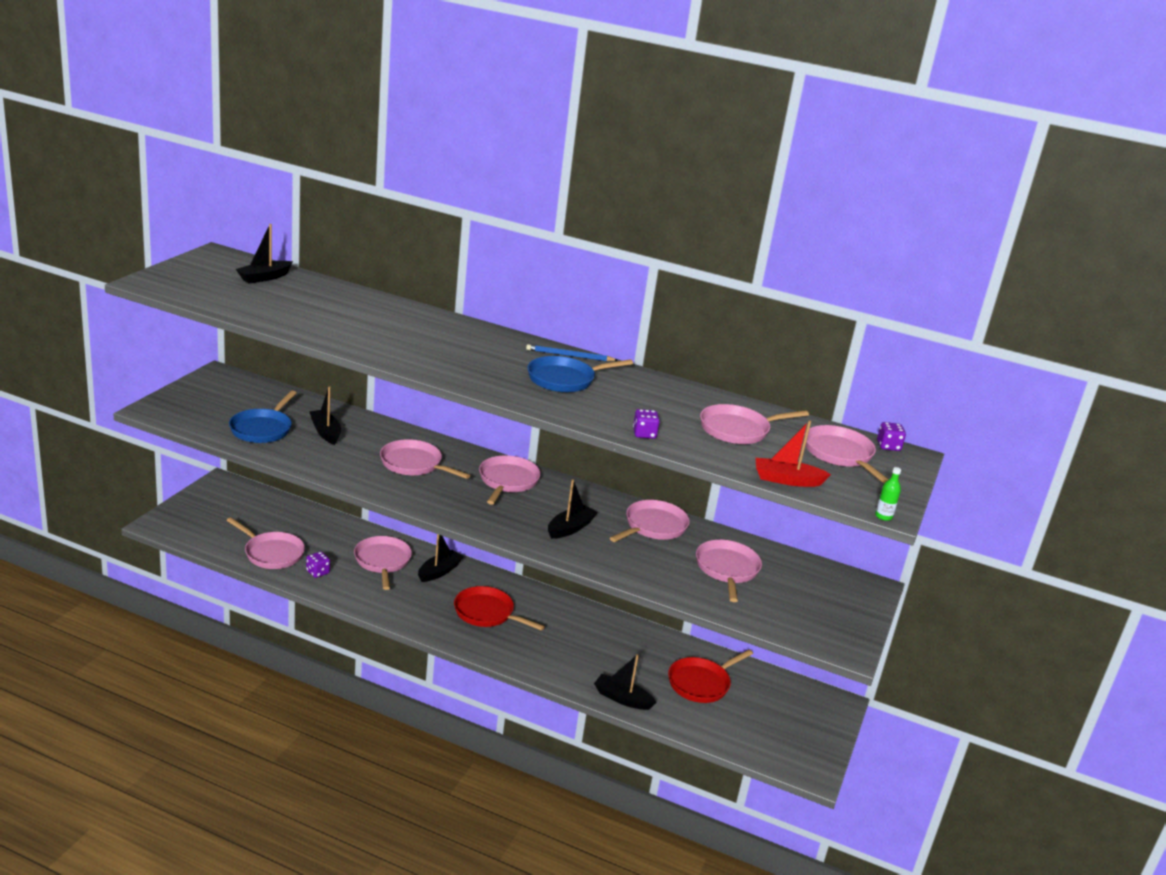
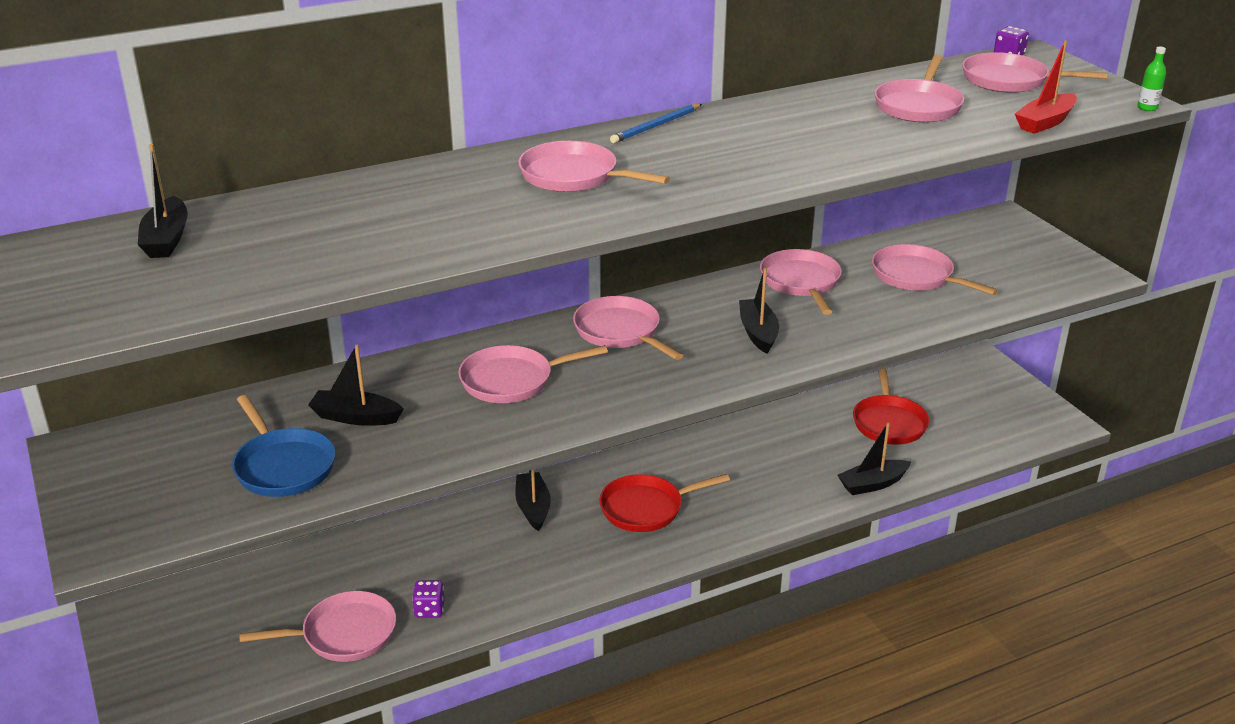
camera: 45 degrees left, 5 degrees up
pink pan [354,536,412,590] -> pink pan moved to [518,141,670,192]
blue pan [527,356,633,392] -> none
purple dice [633,409,660,439] -> none

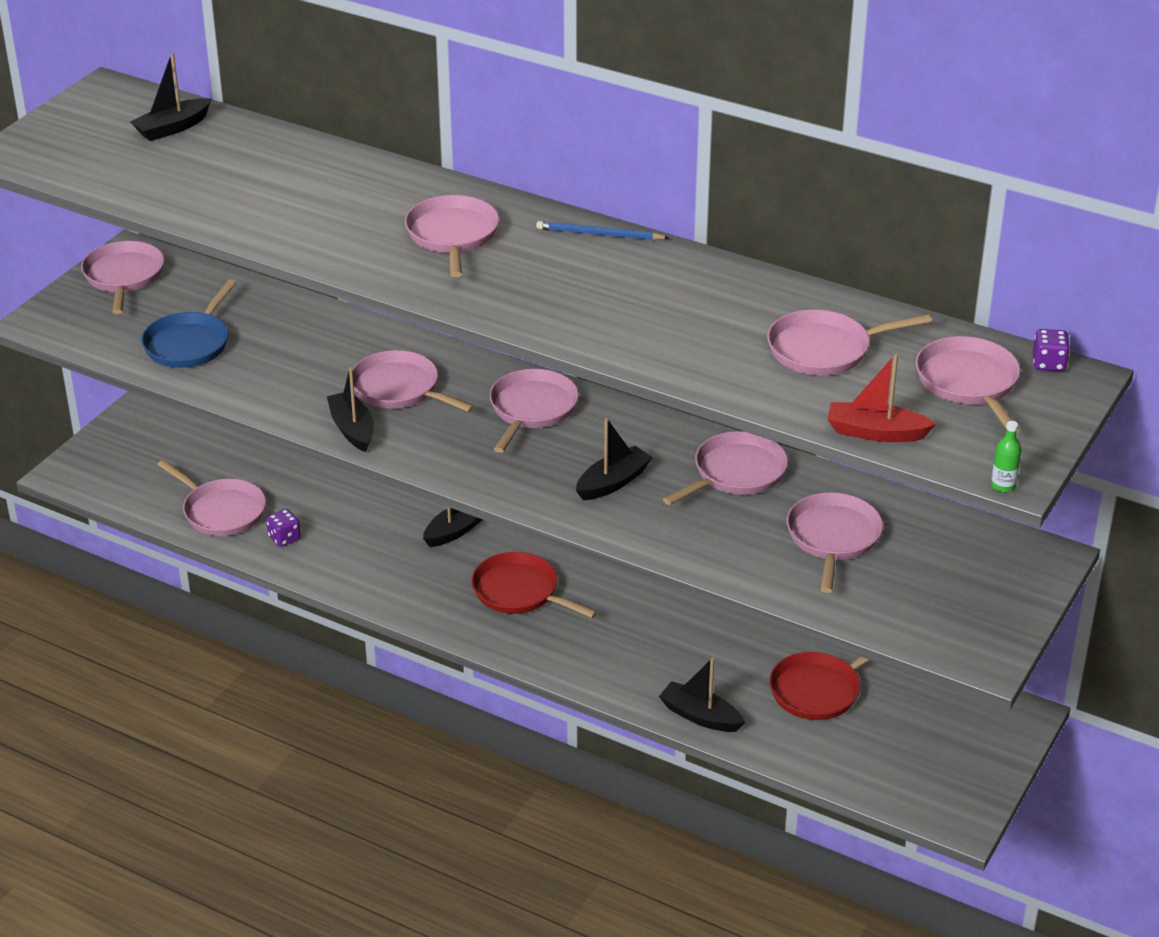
camera: 55 degrees right, 5 degrees up
black boat [308,345,404,426] -> black boat moved to [327,367,374,452]
none -> pink pan [81,241,164,314]

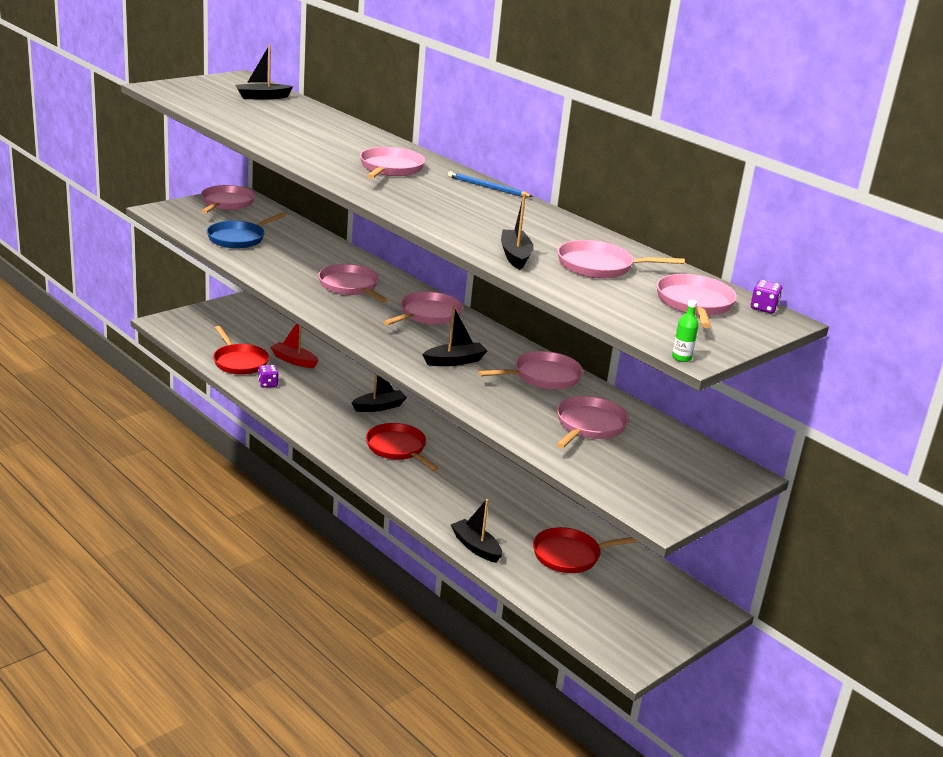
camera: 15 degrees right, 10 degrees down
pink pan [157,460,266,536] -> red pan [213,326,269,375]
black boat [327,367,374,452] -> black boat moved to [501,193,534,270]
red boat [827,354,936,442] -> red boat moved to [270,323,319,368]

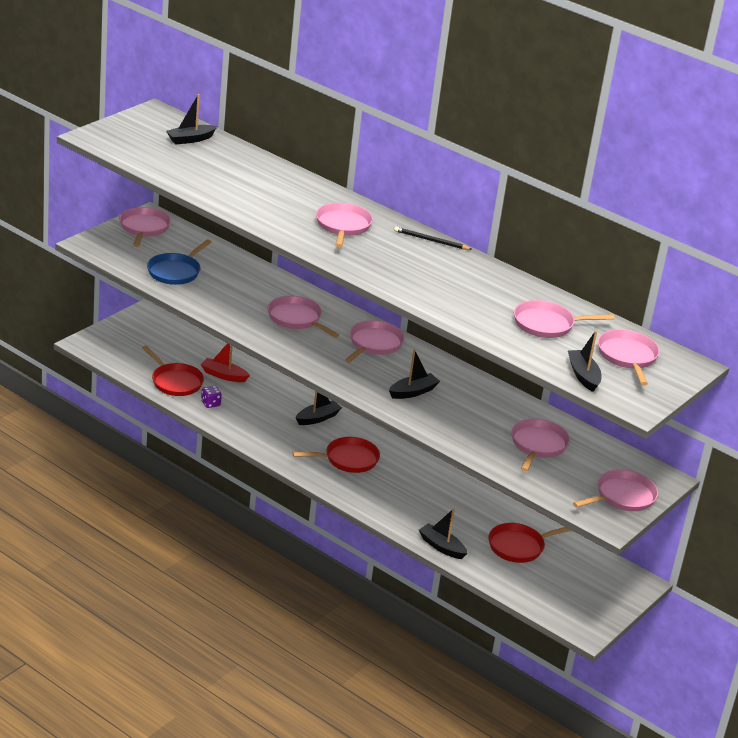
camera: 10 degrees left, 5 degrees up
red pan [366,423,439,471] -> red pan turned 120 degrees clockwise [292,437,380,473]
blue pencil [448,172,533,197] -> black pencil [394,227,472,250]
pink pan [478,351,583,389] -> pink pan moved to [573,470,658,511]
black boat [501,193,534,270] -> black boat moved to [568,330,601,392]
green bottle [672,300,698,362] -> none
purple dice [751,280,783,313] -> none

